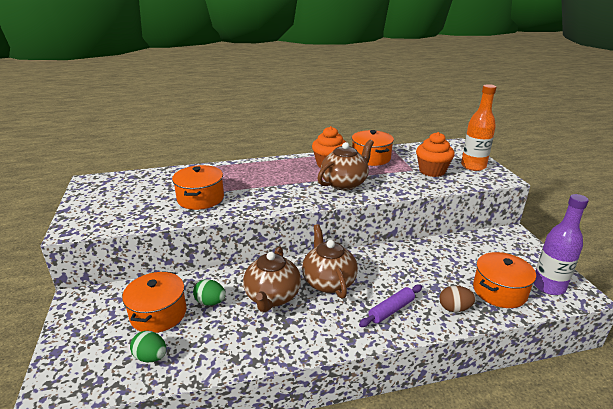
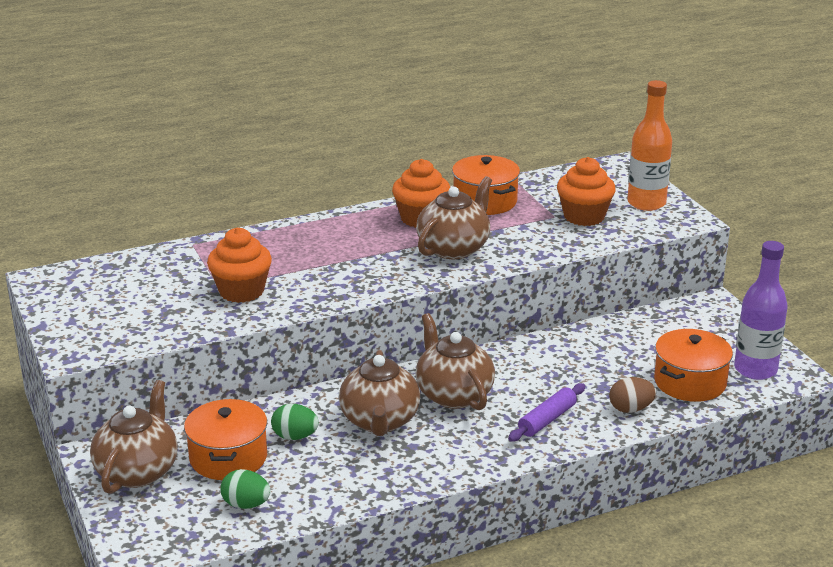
camera: 10 degrees left, 0 degrees up
orange pot [172,165,224,210] -> orange cupcake [207,228,272,303]
none -> brown teapot [90,380,178,494]

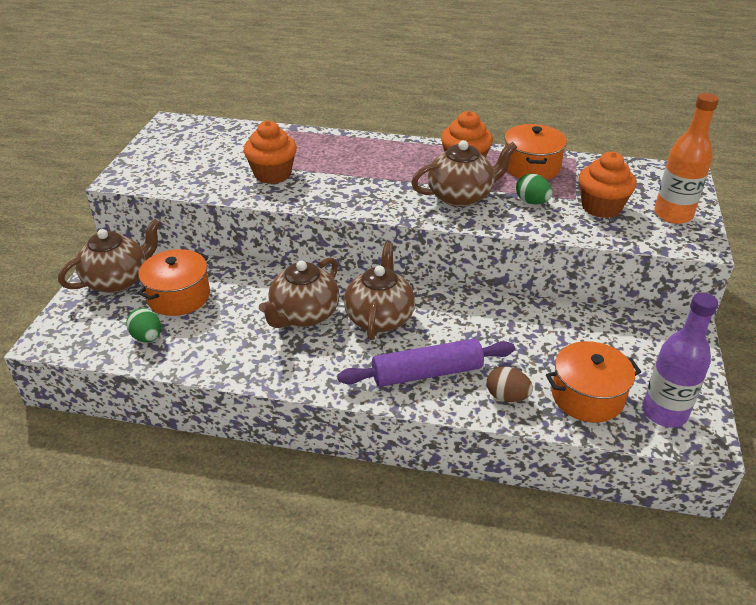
camera: 35 degrees right, 10 degrees up
green egg [271,404,319,440] -> green egg moved to [516,174,553,204]
purple rolling pin [508,383,585,442] -> purple rolling pin [337,339,515,387], size x1.58

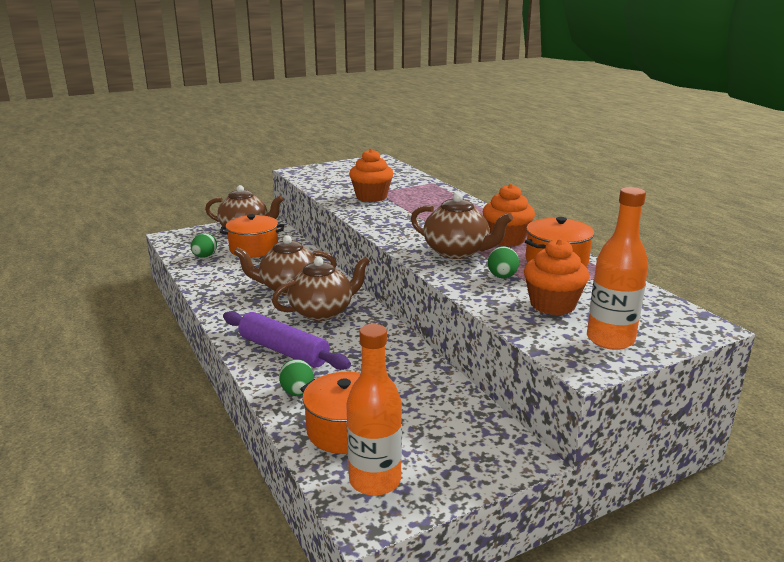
camera: 50 degrees right, 15 degrees down
brown egg [487,367,533,402] -> green egg [279,359,314,396]
purple bottle [642,292,718,427] -> orange bottle [346,324,402,496]

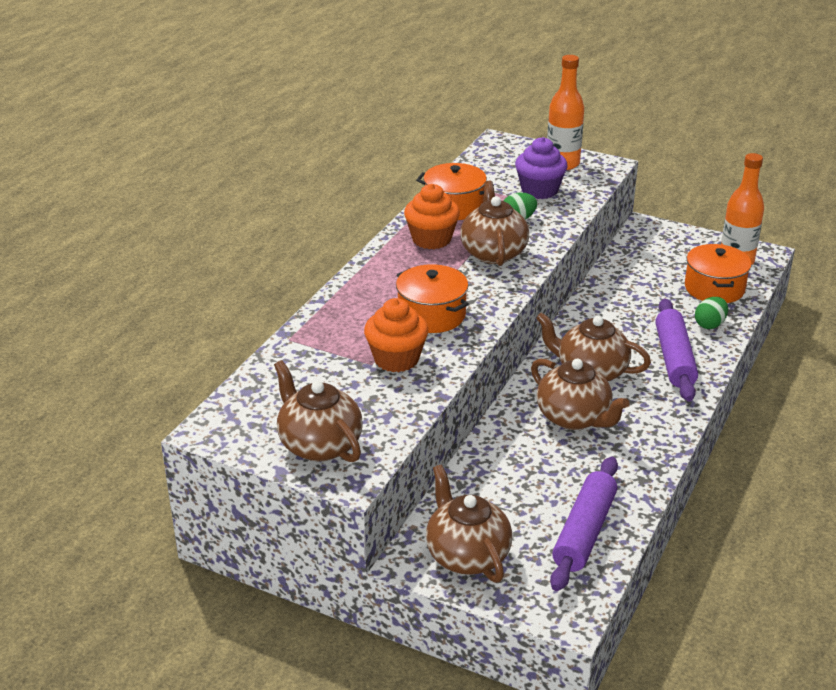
camera: 125 degrees left, 10 degrees up
green egg [191,233,217,258] -> purple rolling pin [550,457,618,591]
orange pot [220,214,284,258] -> orange pot moved to [396,264,469,333]
orange cupcake [524,239,589,315] -> purple cupcake [515,137,567,199]
none -> brown teapot [274,360,363,462]

